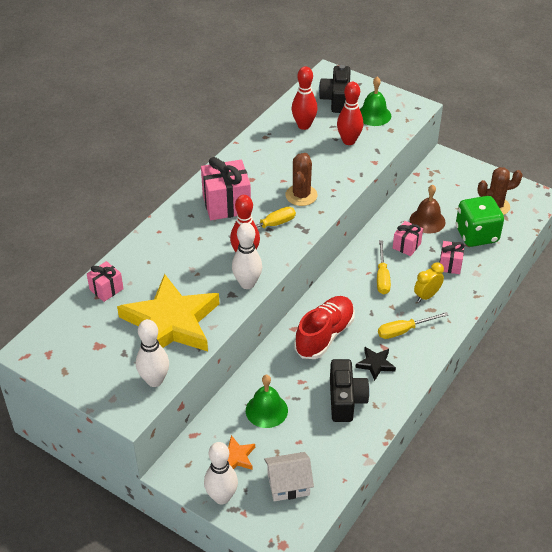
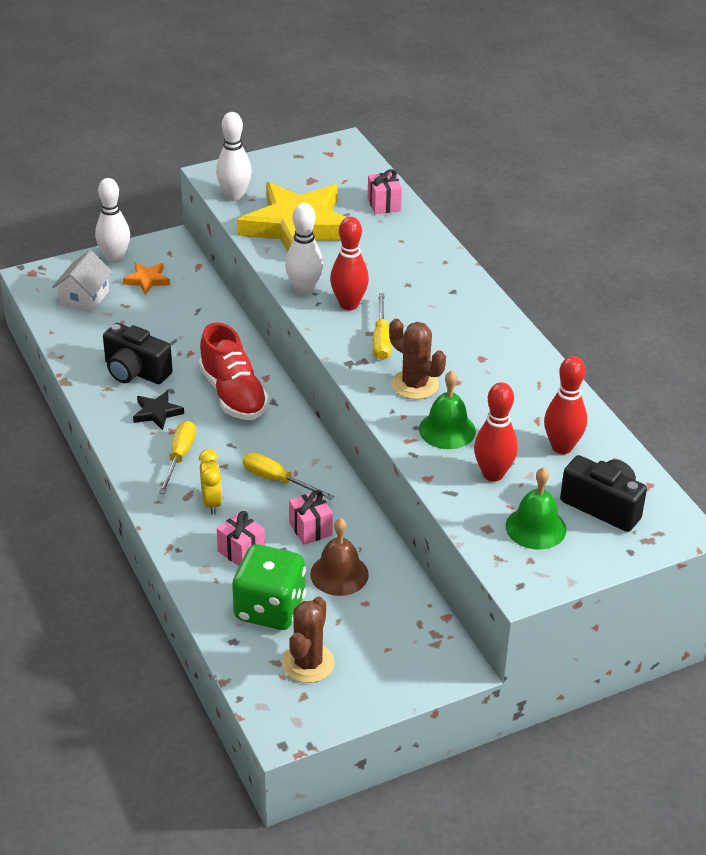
camera: 120 degrees right, 5 degrees down
pink gift [201,157,251,220] -> none
green bell [246,375,288,428] -> green bell moved to [419,370,476,449]

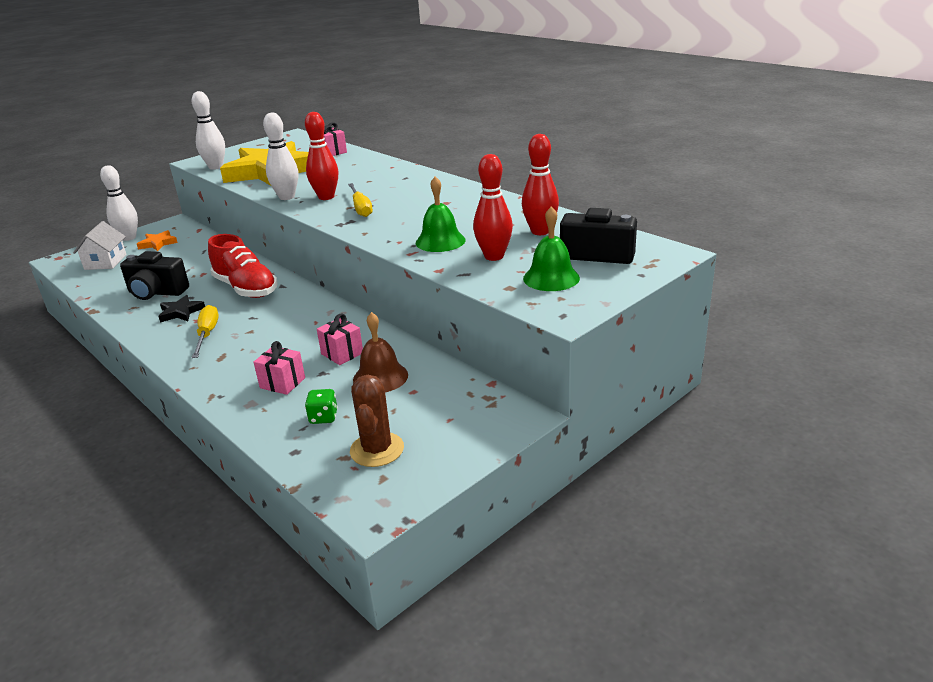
camera: 15 degrees left, 10 degrees down
yellow clock [199,449,222,515] -> none
green dice [232,544,306,630] -> green dice [305,389,338,424], size x0.44
yellow screwdriver [243,452,334,500] -> none
brown cactus [389,319,446,400] -> none

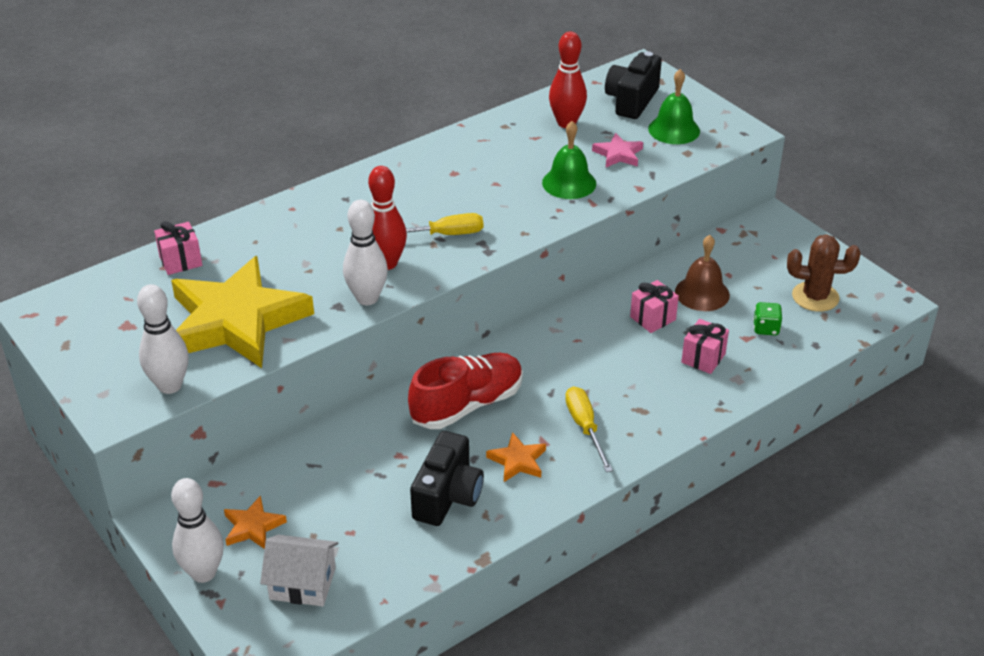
camera: 85 degrees left, 10 degrees up
black star [158,295,205,323] -> orange star [486,432,546,482]
yellow screwdriver [192,305,219,358] -> yellow screwdriver turned 75 degrees clockwise [565,386,613,472]
red bowling pin [473,154,513,261] -> pink star [592,133,643,167]

